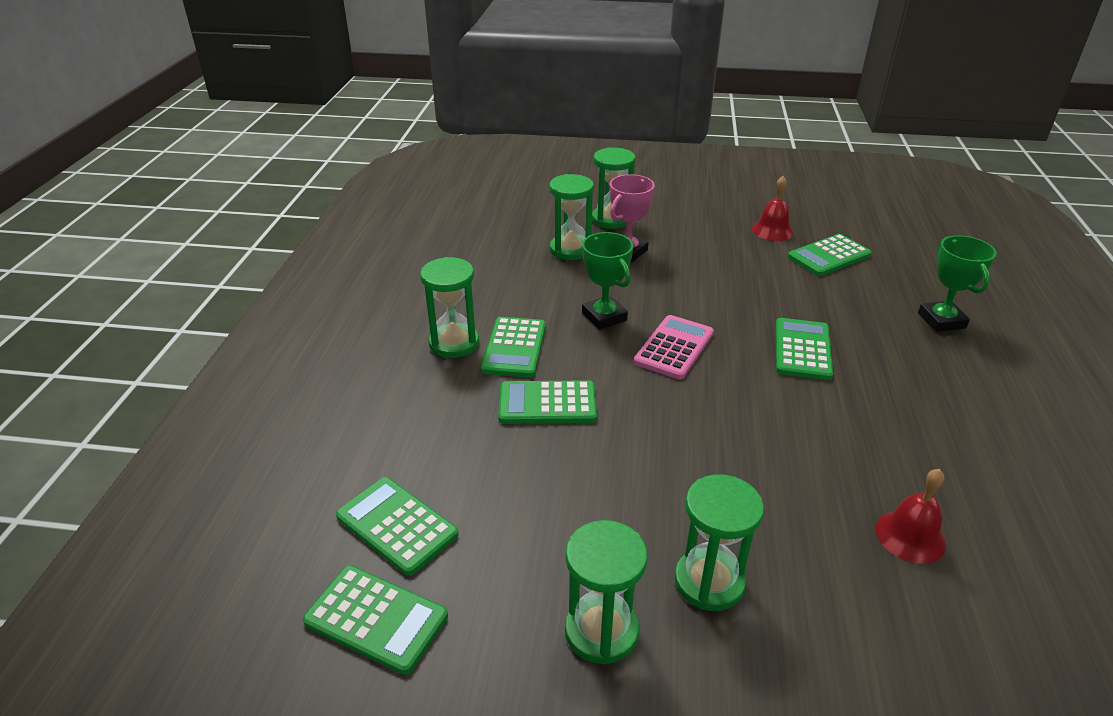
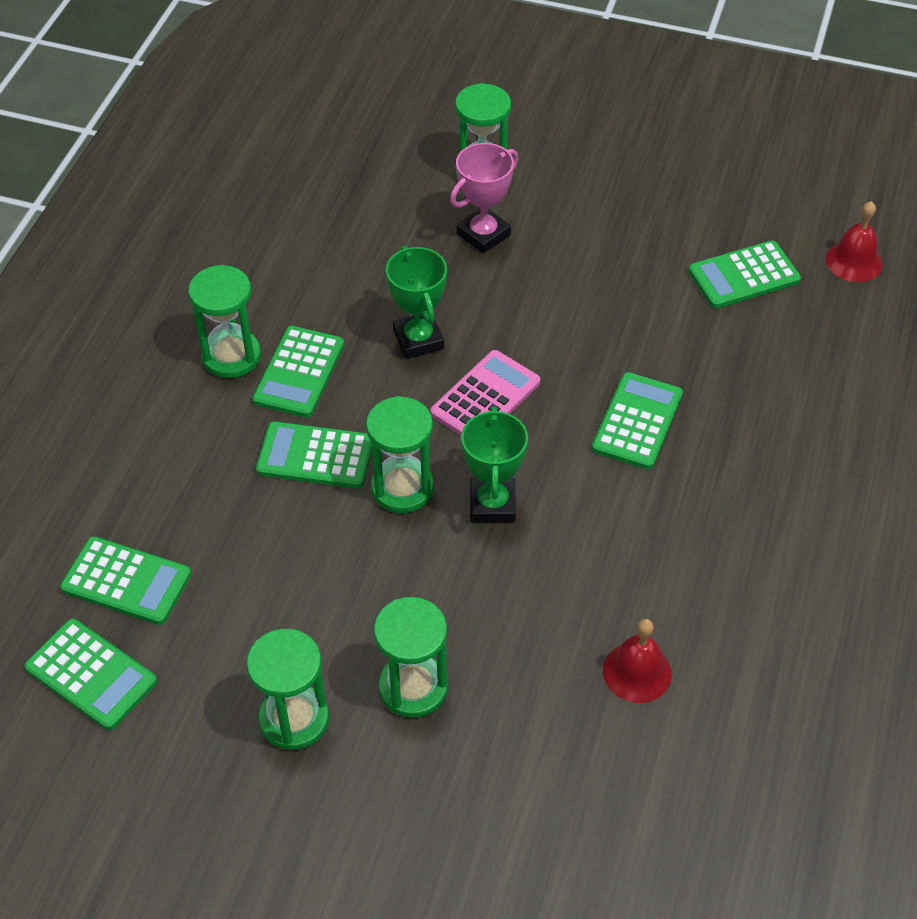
camera: 10 degrees right, 15 degrees up
green calculator [336,477,459,576] -> green calculator turned 150 degrees clockwise [60,536,191,625]
green hourglass [549,174,594,260] -> green hourglass moved to [366,396,434,513]
red bell [752,176,793,241] -> red bell moved to [826,201,883,282]
green trophy [918,235,997,332] -> green trophy moved to [461,406,528,522]

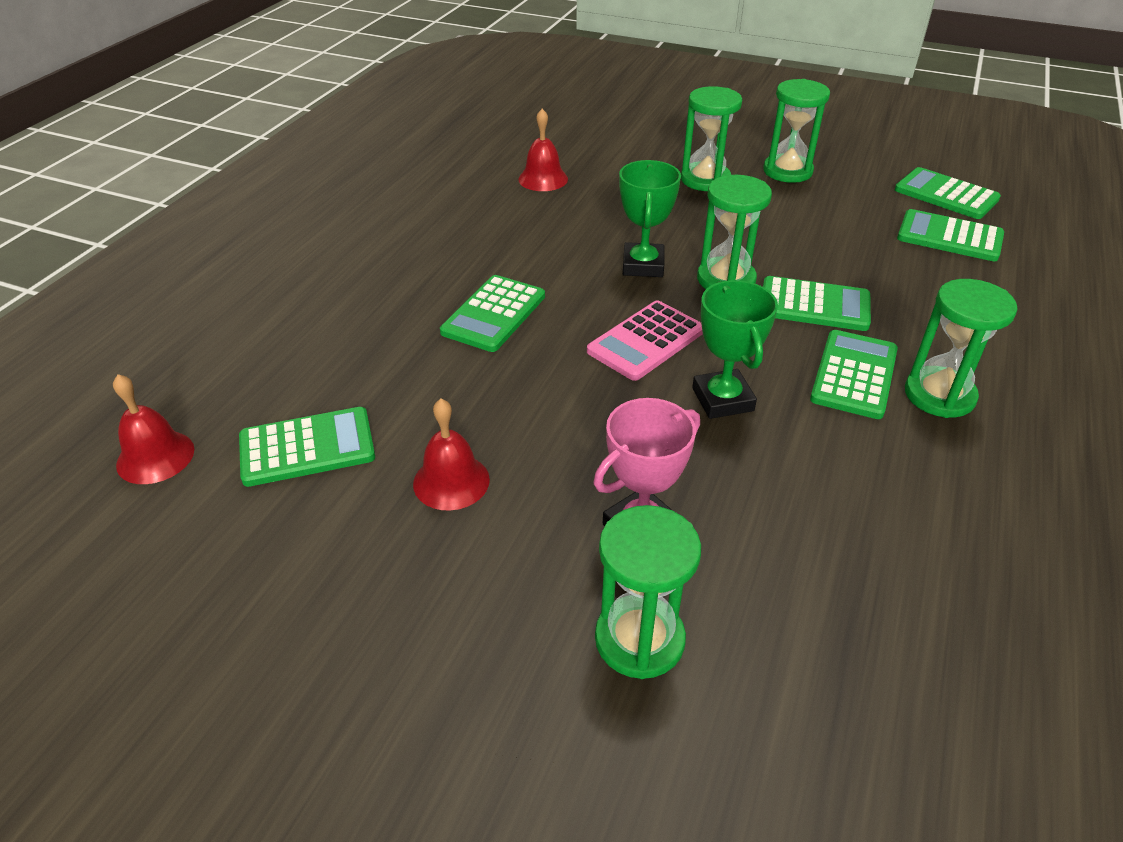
camera: 175 degrees left, 10 degrees down
none -> red bell [413,399,490,511]

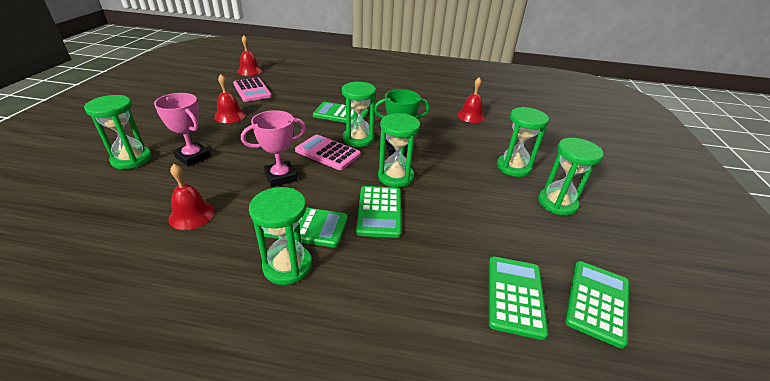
camera: 75 degrees right, 5 degrees down
green calculator [239,407,375,487] -> pink calculator [233,78,272,102]
green trophy [692,280,778,419] -> pink trophy [241,110,306,187]
none -> red bell [169,164,215,230]
none -> green hourglass [342,81,376,147]

